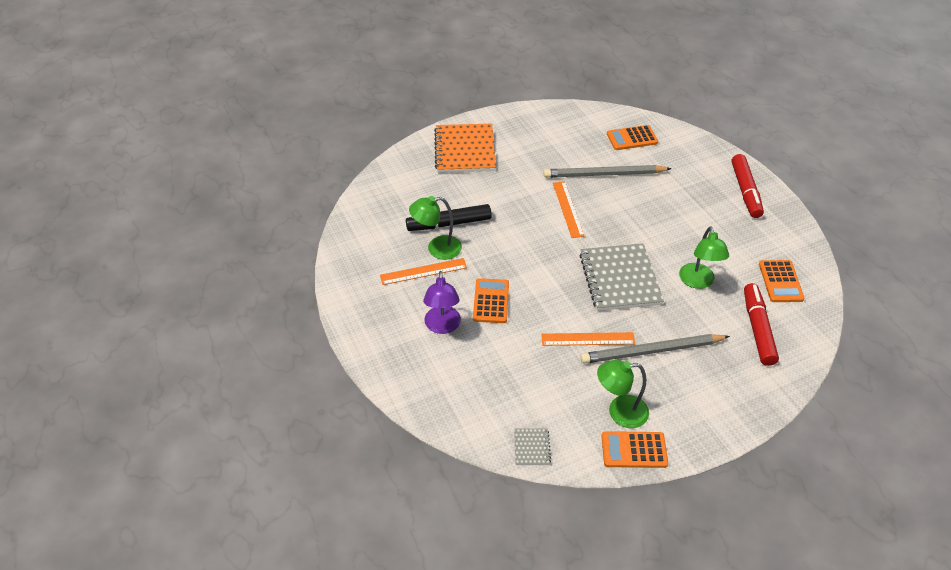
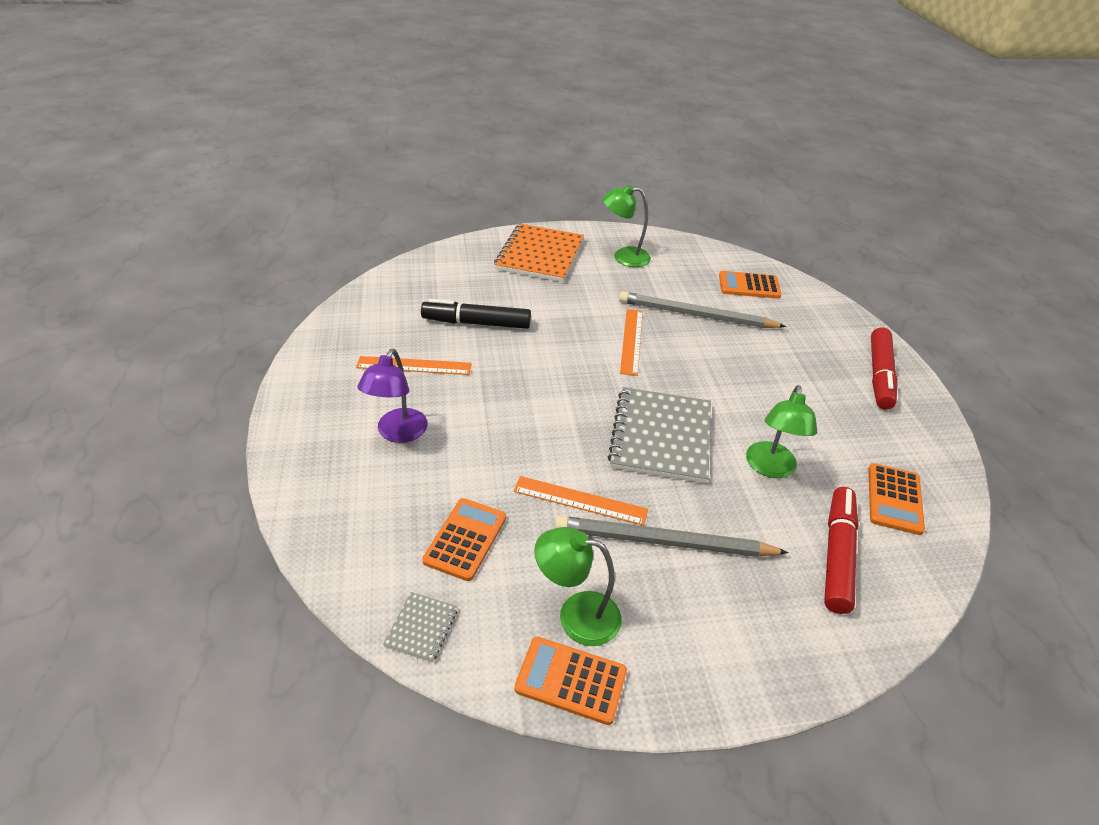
camera: 15 degrees right, 5 degrees down
green lamp [409,196,462,260] -> green lamp moved to [603,185,651,267]
orange calculator [473,278,509,323] -> orange calculator moved to [422,498,506,581]

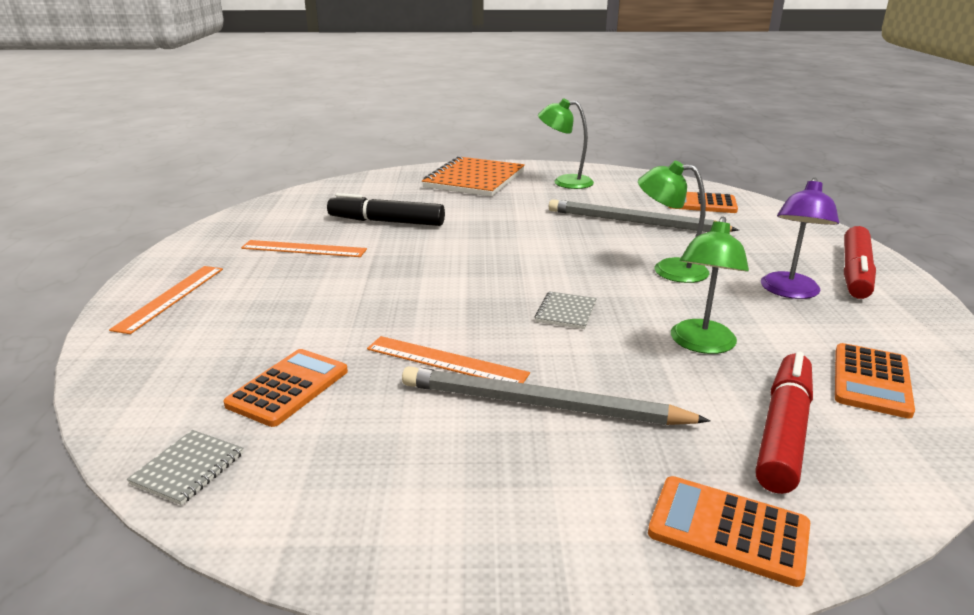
camera: 10 degrees right, 15 degrees down
purple lamp [357,349,428,443] -> purple lamp moved to [761,178,839,299]
orange calculator [514,637,627,725] -> orange calculator moved to [648,476,810,587]
green lamp [534,527,622,646] -> green lamp moved to [638,161,709,283]
grey notebook [608,387,711,484] -> grey notebook [535,291,597,329], size x0.44
orange ruler [620,309,643,376] -> orange ruler moved to [109,266,223,334]

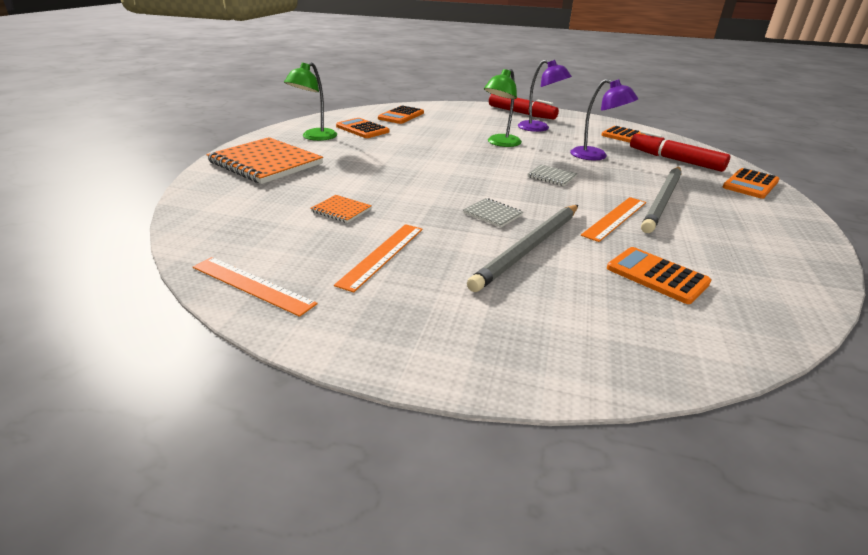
camera: 75 degrees left, 5 degrees up
orange ruler [109,266,223,334] -> orange ruler moved to [193,257,318,317]
grey notebook [127,430,244,505] -> grey notebook moved to [463,198,523,227]
black marker [327,193,445,226] -> orange notebook [310,195,372,223]
grey pencil [549,199,739,232] -> grey pencil moved to [467,205,578,292]
green lamp [671,216,749,354] -> purple lamp [570,79,638,160]
none -> orange calculator [336,118,389,138]

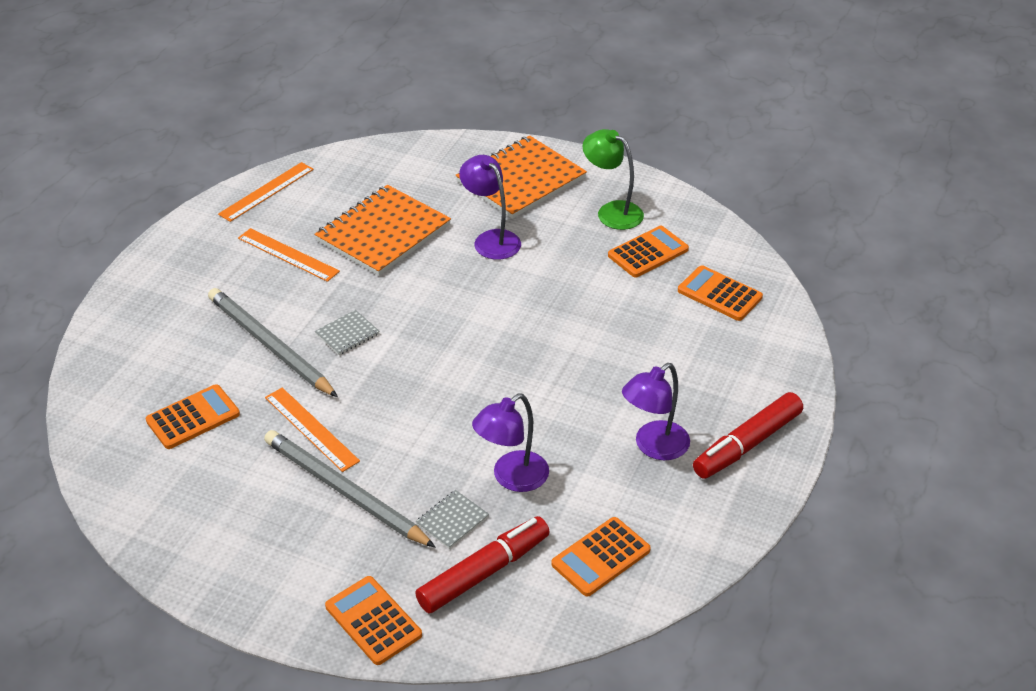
camera: 100 degrees right, 10 degrees up
orange notebook [310,195,372,223] -> orange notebook [314,185,451,276], size x2.28
green lamp [484,69,522,147] -> none
grey notebook [527,165,577,186] -> grey notebook moved to [416,490,489,549]
none -> purple lamp [459,155,521,260]

